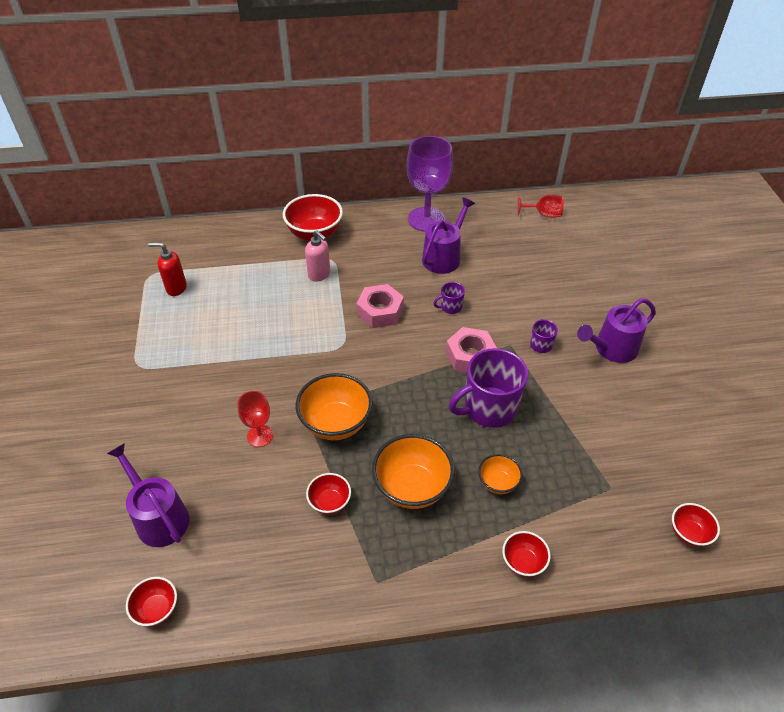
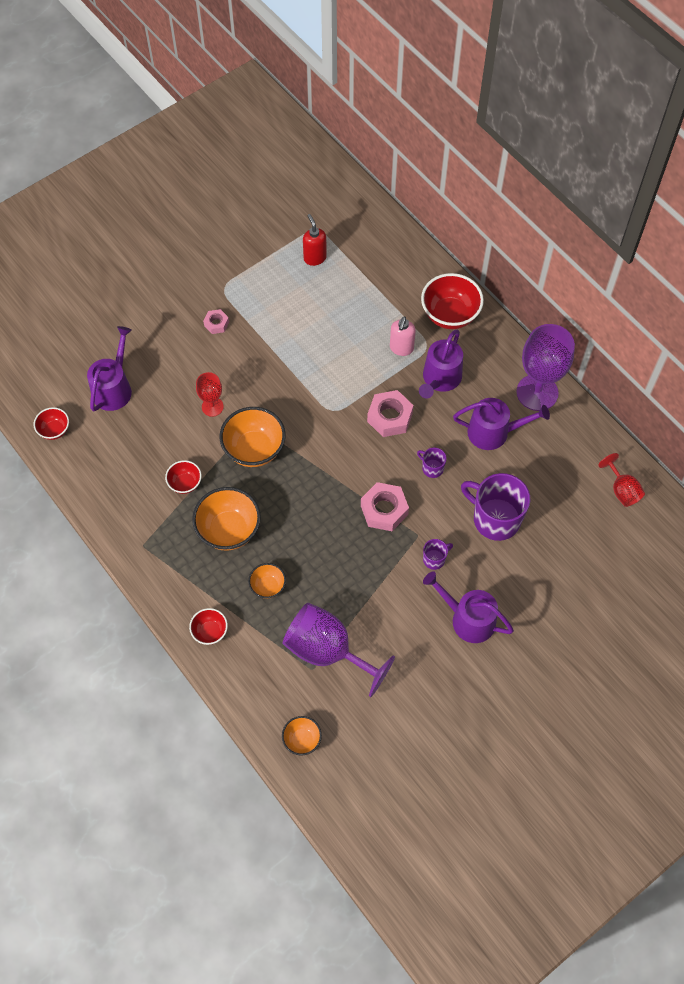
camera: 60 degrees right, 15 degrees up
purple mug [449,348,528,428] -> purple mug moved to [461,473,530,541]
red bowl [672,503,720,547] -> orange bowl [282,716,322,755]
none -> pink nut [203,309,229,334]
none -> purple goblet [283,603,395,697]
none -> purple watering can [419,330,463,399]

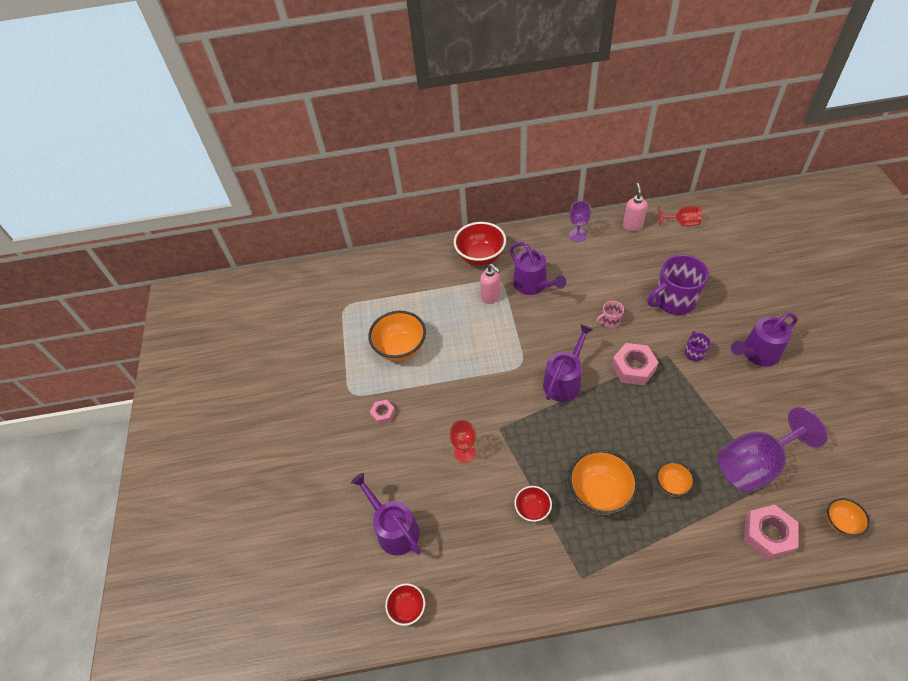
camera: 55 degrees left, 10 degrees down
red bowl [189,608,228,645] -> none
orange bowl [219,407,286,467] -> orange bowl moved to [368,311,426,361]
red soap dispenser [303,214,327,266] -> none
pink nut [367,390,414,437] -> pink nut moved to [744,505,799,560]
purple mug [417,447,447,478] -> pink mug [596,301,624,328]
purple watering can [453,398,550,450] -> purple watering can moved to [543,324,593,402]
purple goblet [516,324,575,411] -> purple goblet [569,201,591,242], size x0.52
none -> pink soap dispenser [623,183,647,231]

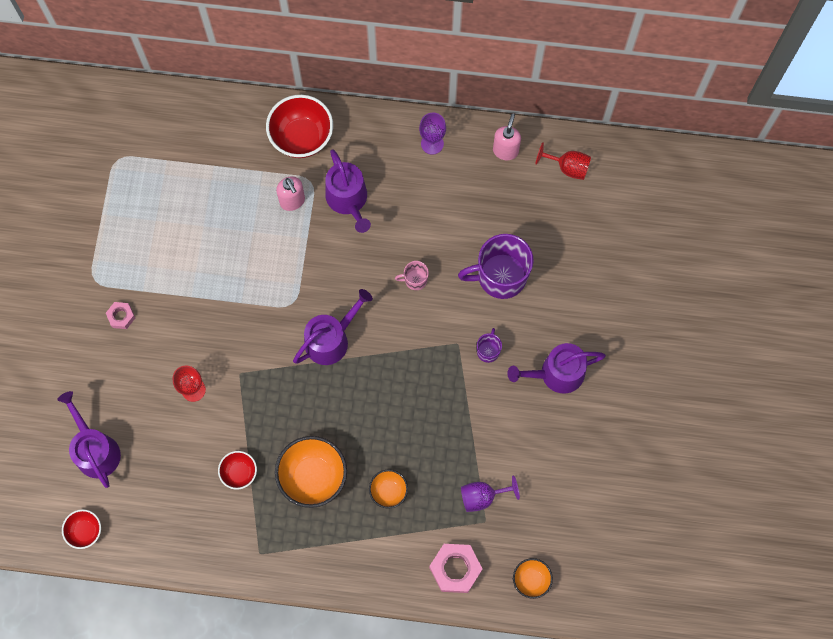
camera: 10 degrees right, 20 degrees up
orange bowl [368,311,426,361] -> none
pink nut [612,343,659,385] -> none
purple goblet [717,407,827,492] -> purple goblet [461,475,520,512], size x0.52

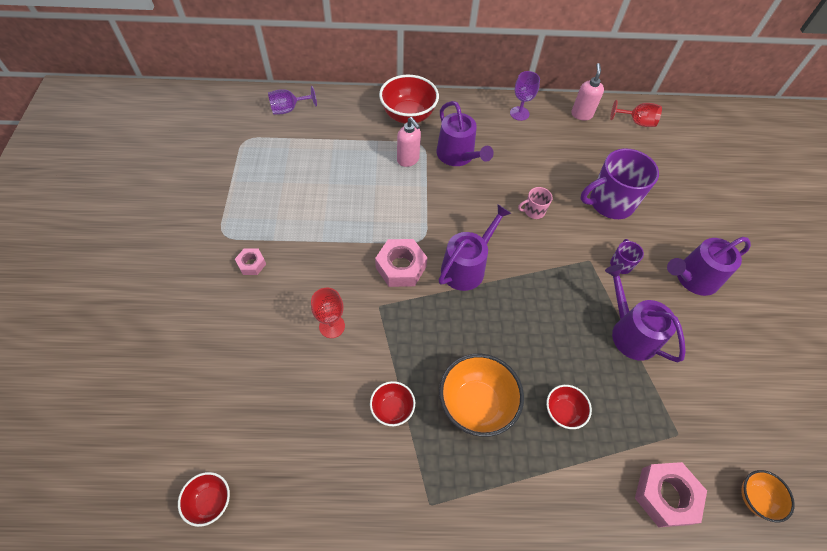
camera: 10 degrees left, 15 degrees down
purple watering can [57,391,121,488] -> purple watering can moved to [605,264,686,362]
orange bowl [369,469,408,509] -> red bowl [546,385,592,429]
purple goblet [461,475,520,512] -> purple goblet moved to [268,86,317,115]
none -> pink nut [375,239,427,287]

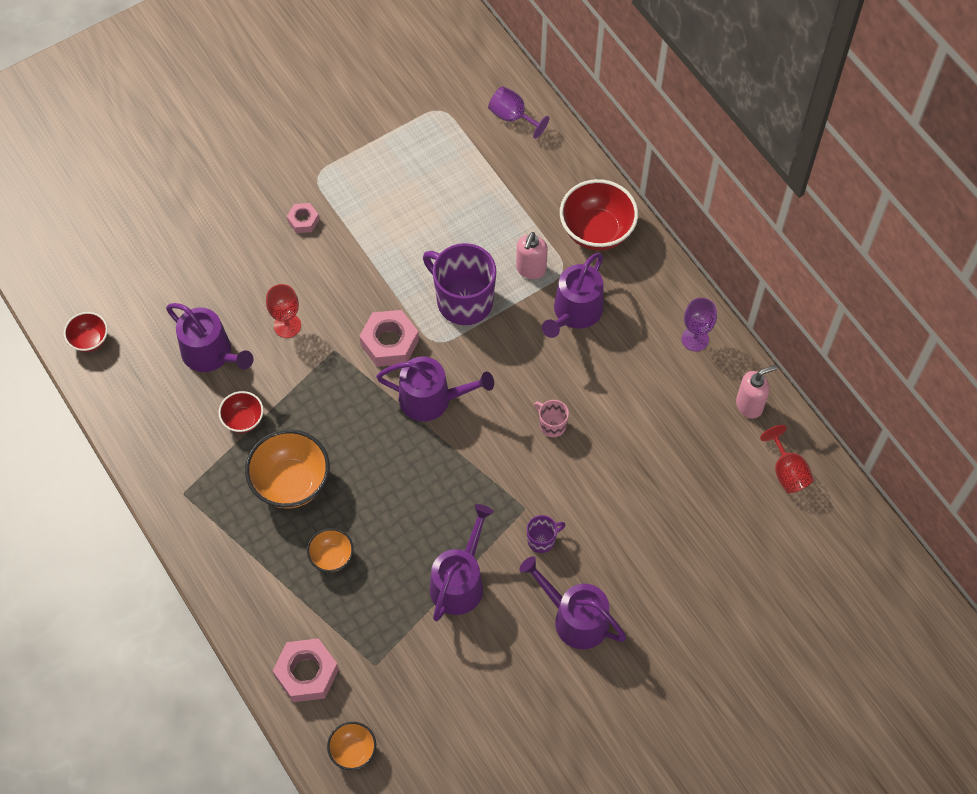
camera: 60 degrees right, 5 degrees up
red bowl [546,385,592,429] -> orange bowl [307,528,354,572]
purple mug [580,148,659,219] -> purple mug moved to [423,243,496,325]
none -> purple watering can [166,303,253,372]

